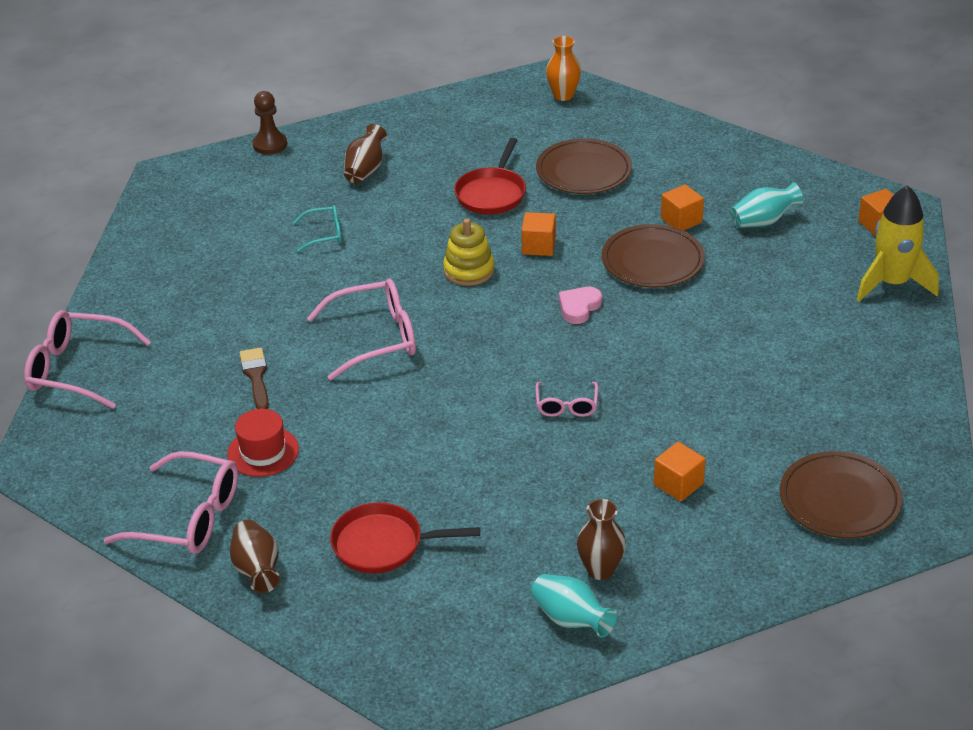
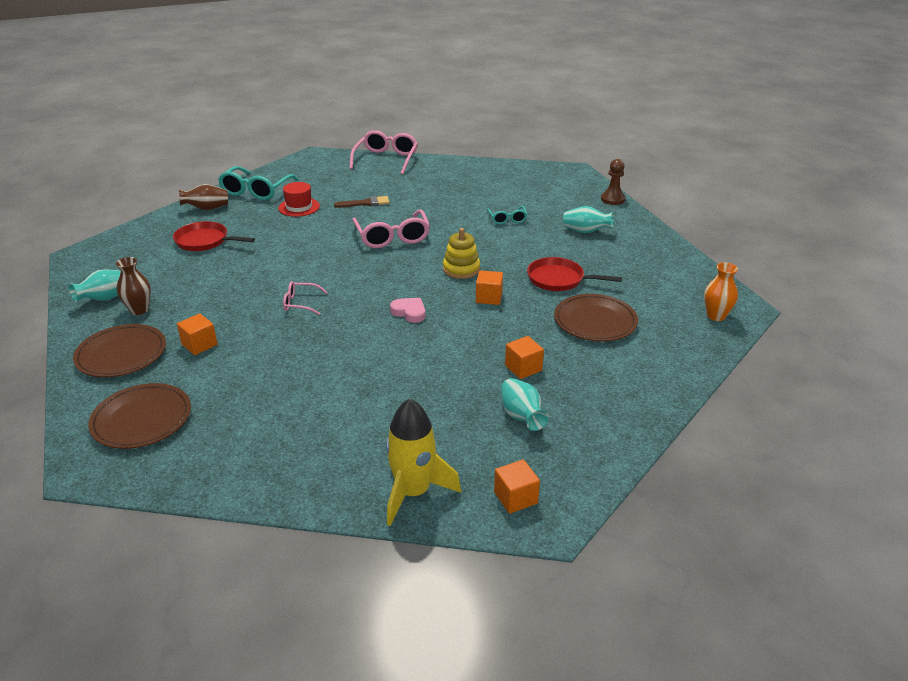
camera: 90 degrees right, 5 degrees down
pink glasses [104,451,238,554] -> turquoise glasses [218,166,299,200]
red pan [330,503,480,574] -> red pan turned 75 degrees counterclockwise [173,221,255,251]
brown vase [344,124,387,183] -> turquoise vase [563,206,614,233]
brown plate [602,224,705,288] -> brown plate moved to [73,324,166,377]

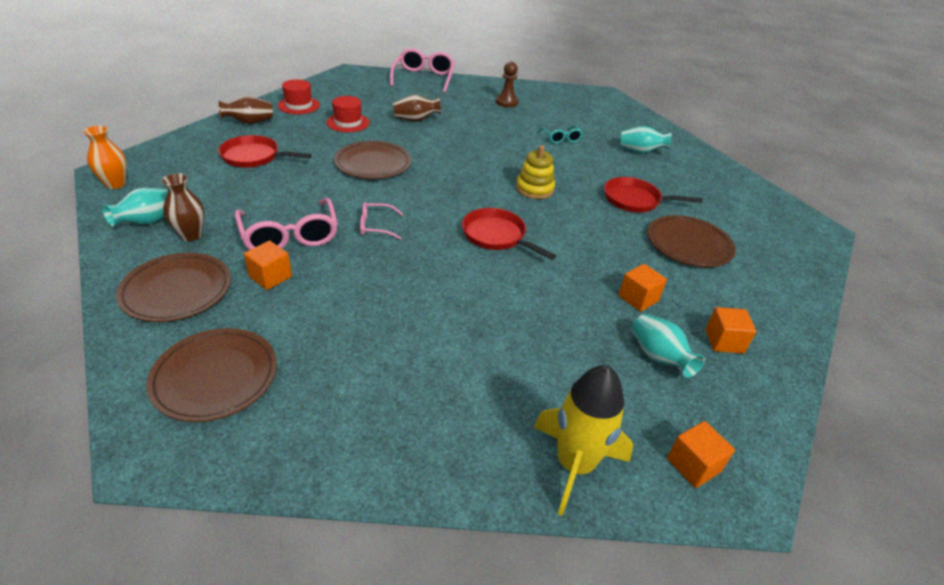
camera: 10 degrees left, 5 degrees up
turquoise glasses [218,166,299,200] -> red hat [278,79,320,114]
brown brush [334,196,390,208] -> brown vase [393,95,441,122]
pink glasses [352,210,430,248] -> pink glasses moved to [235,197,338,250]
pink heart [390,298,425,323] -> red pan [462,208,556,260]
orange cube [476,270,503,305] -> orange cube moved to [705,307,757,354]
brown pawn [601,159,625,205] -> brown pawn moved to [496,62,518,107]
orange vase [704,263,738,321] -> orange vase moved to [83,125,127,189]
none -> brown plate [334,141,411,179]

